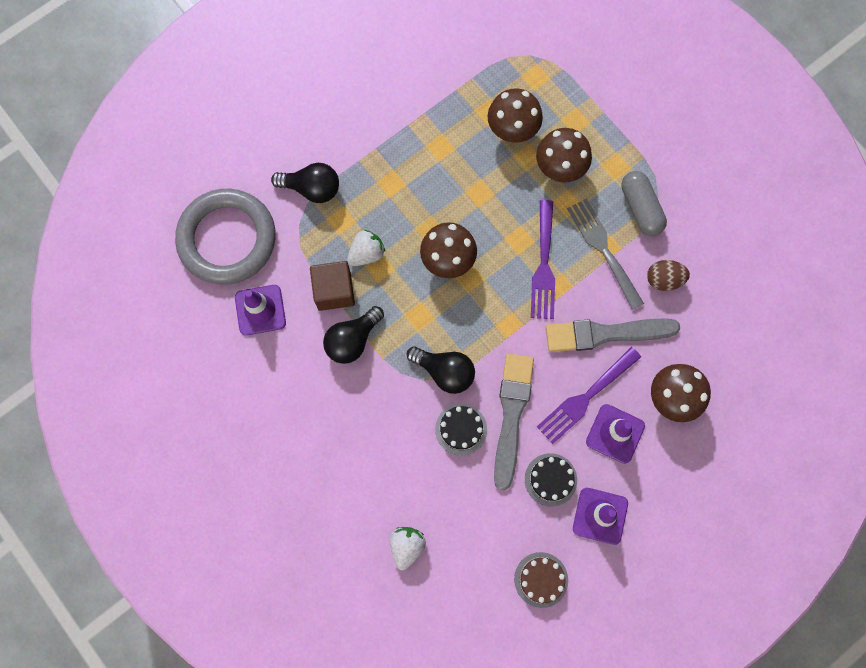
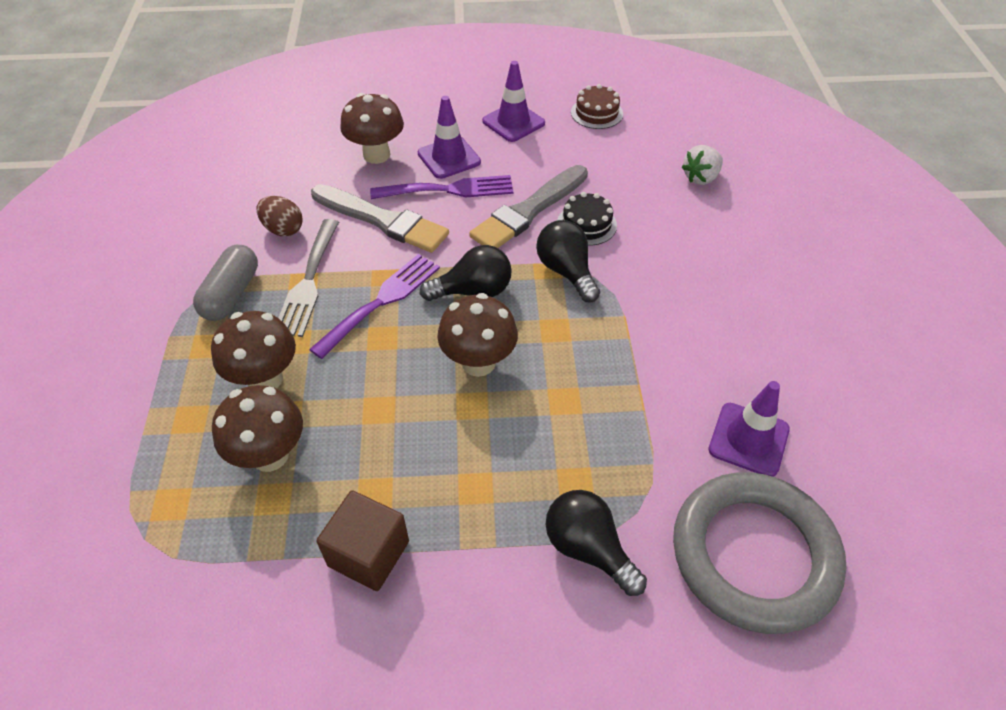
camera: 145 degrees left, 25 degrees down
brown cube [310,261,355,311] -> brown cube moved to [316,490,409,591]
black light bulb [323,306,384,364] -> black light bulb moved to [420,245,512,301]
white strawberry [347,230,385,266] -> none
black cake [525,453,577,507] -> none

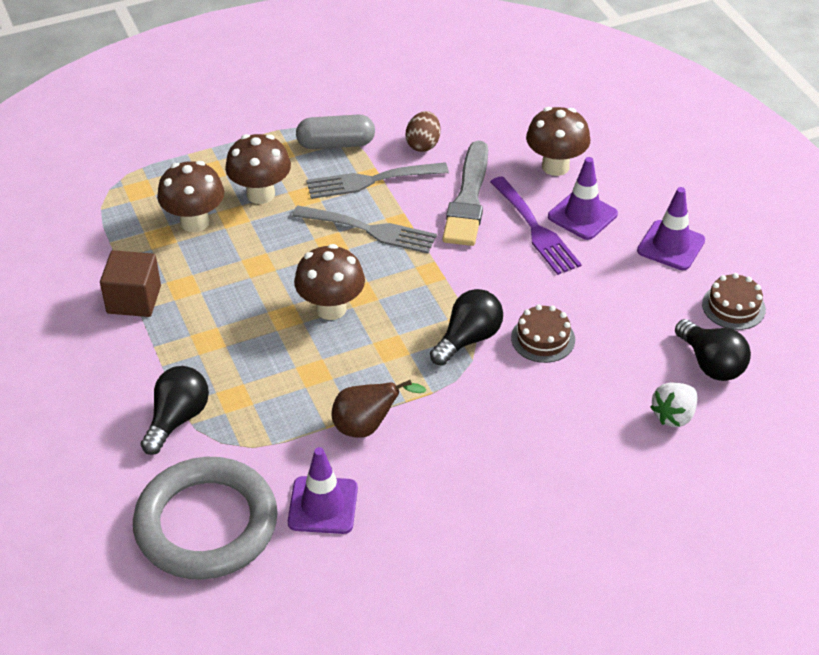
camera: 70 degrees right, 5 degrees down
purple fork [309,254,440,359] -> grey fork [292,205,437,254]
black light bulb [420,245,512,301] -> black light bulb moved to [675,319,751,381]
grey brush [469,165,588,248] -> none
black cake [558,192,617,246] -> brown cake [511,304,575,363]
white strawberry [682,145,723,185] -> white strawberry turned 75 degrees counterclockwise [650,382,697,427]
none -> brown pear [332,380,427,438]

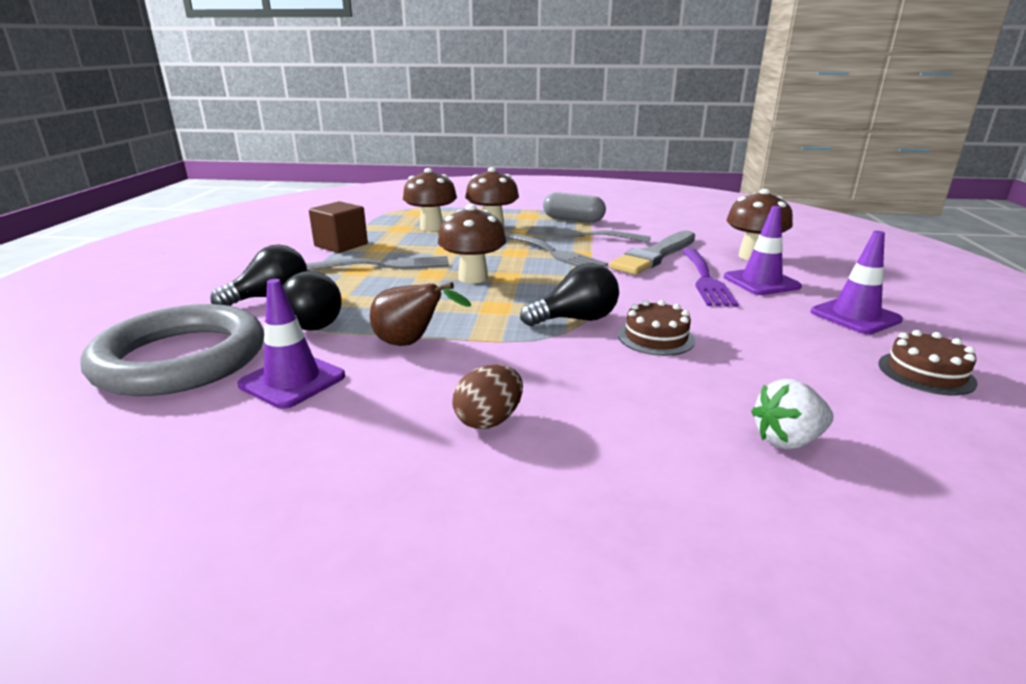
camera: 30 degrees right, 20 degrees down
brown egg [406,111,441,152] -> brown egg moved to [452,364,523,429]
black light bulb [675,319,751,381] -> black light bulb moved to [283,271,342,331]
none -> grey fork [306,256,449,271]

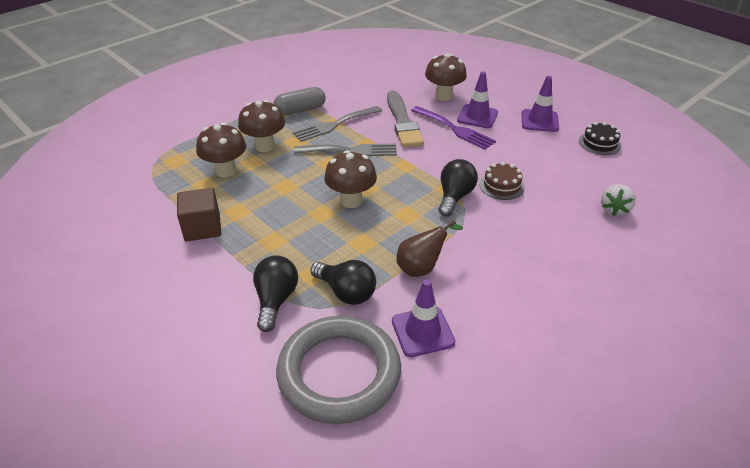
camera: 50 degrees left, 15 degrees up
grey fork [306,256,449,271] -> none
brown egg [452,364,523,429] -> none
brown cake [878,330,978,396] -> black cake [579,122,621,155]

